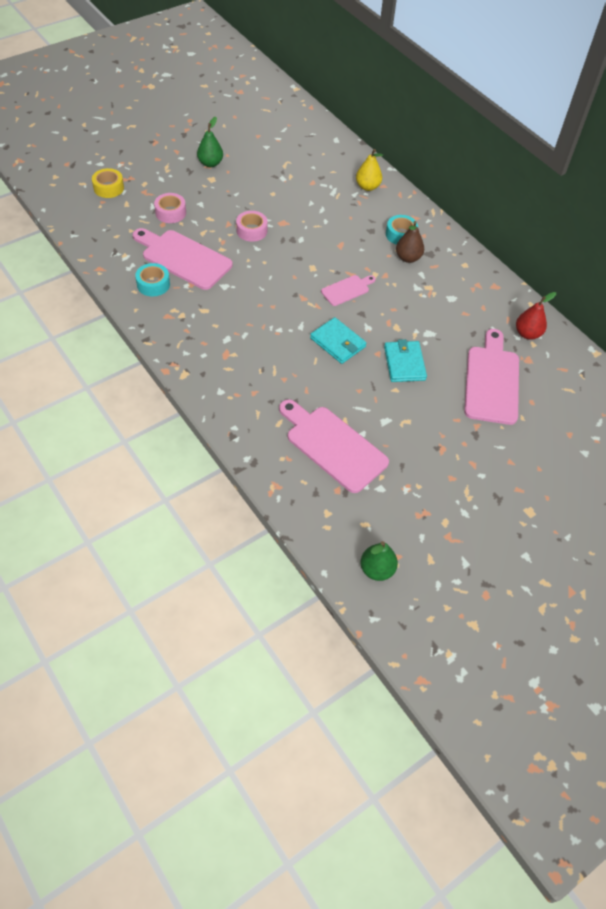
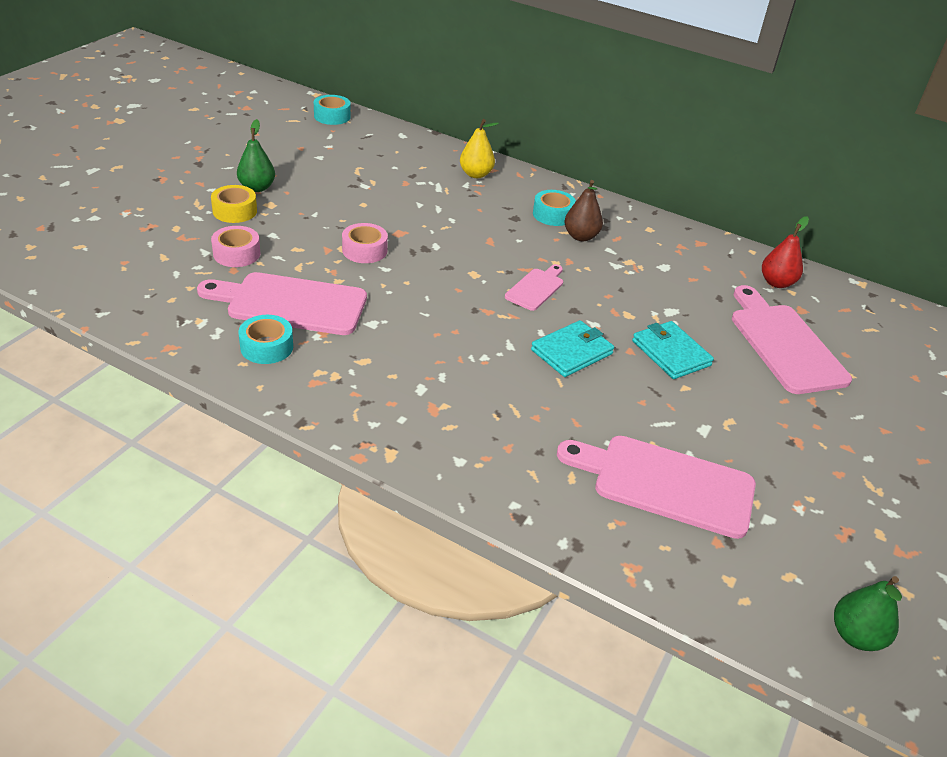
camera: 25 degrees left, 15 degrees down
yellow tape [92,168,124,198] -> yellow tape moved to [211,185,257,223]
turquoise wallet [310,317,366,364] -> turquoise wallet turned 60 degrees counterclockwise [531,320,614,377]
none -> turquoise tape [314,95,351,125]

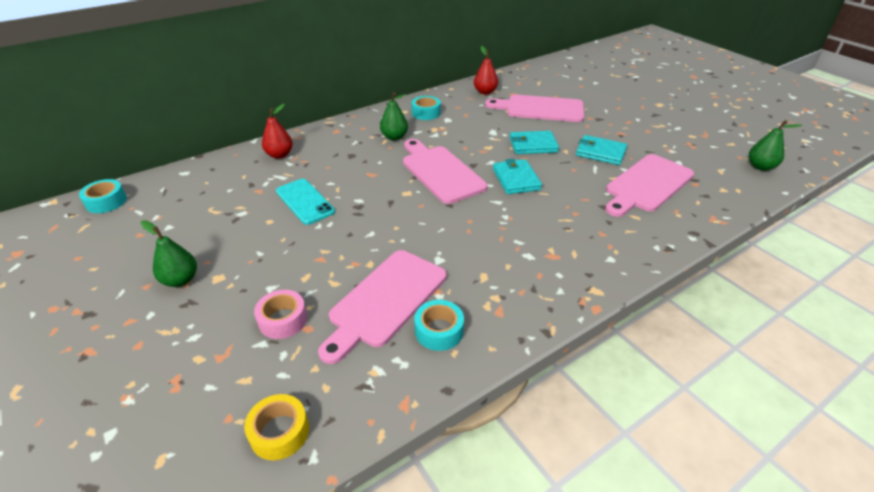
camera: 60 degrees left, 0 degrees up
yellow tape [211,185,257,223] -> yellow tape moved to [244,394,309,460]
pink tape [342,223,388,263] -> none
yellow pear [460,119,499,178] -> red pear [262,104,293,159]
pink cutting board [505,264,563,311] -> pink cutting board [403,139,487,204], size x1.90
turquoise tape [533,190,576,226] -> turquoise tape moved to [411,96,441,120]
brown pear [564,180,603,241] -> green pear [380,92,408,140]
none -> turquoise phone [276,179,335,225]
none -> turquoise wallet [576,135,627,165]

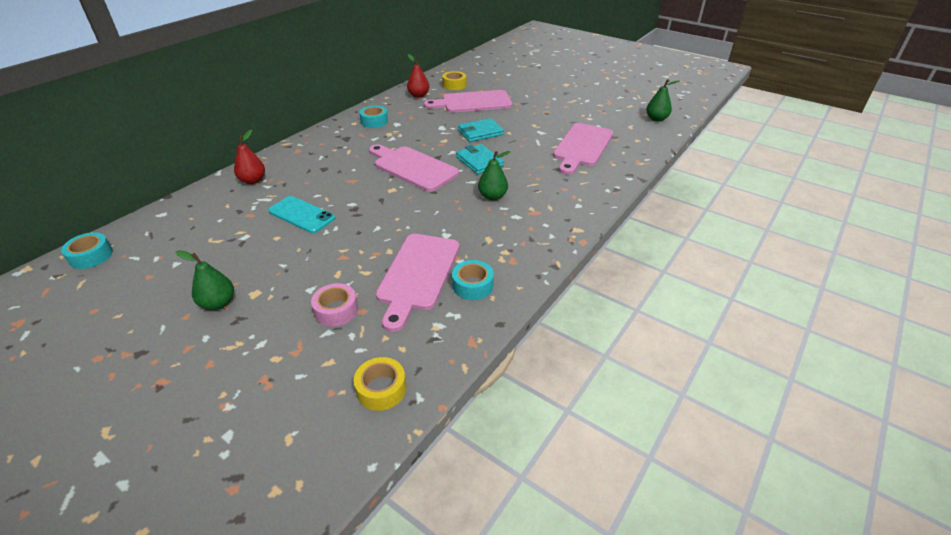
camera: 20 degrees left, 0 degrees up
green pear [380,92,408,140] -> green pear moved to [478,151,511,201]
turquoise wallet [576,135,627,165] -> none
none -> yellow tape [442,71,467,90]

